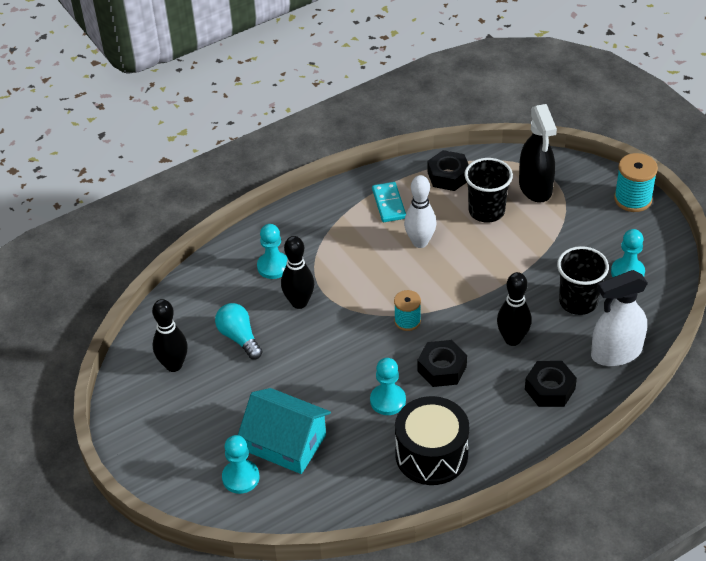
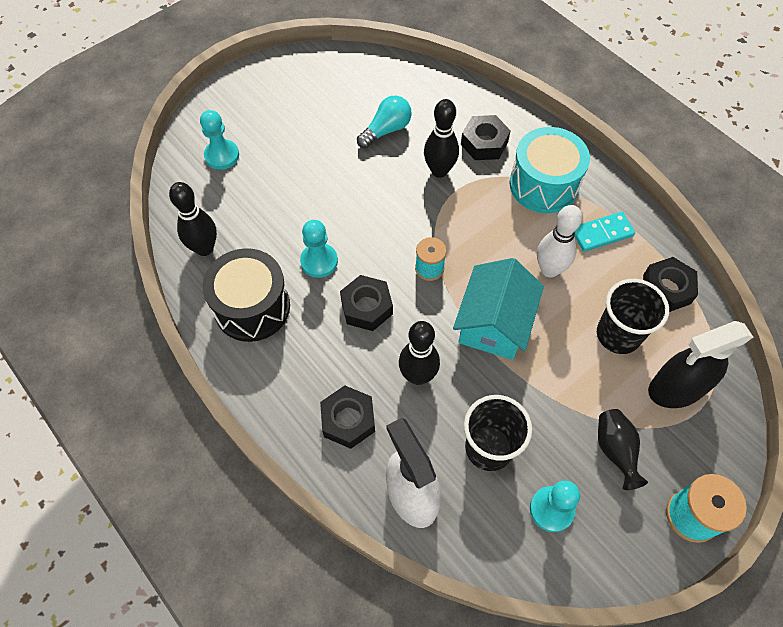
camera: 80 degrees right, 15 degrees up
black bowling pin [152,299,188,372] -> black bowling pin moved to [169,182,217,256]
turquoise house [238,388,331,474] -> turquoise house moved to [453,258,544,360]
turquoise pawn [257,224,287,279] -> black nut [461,115,511,160]
none -> turquoise drum [510,127,590,213]
none -> black vase [598,409,648,490]

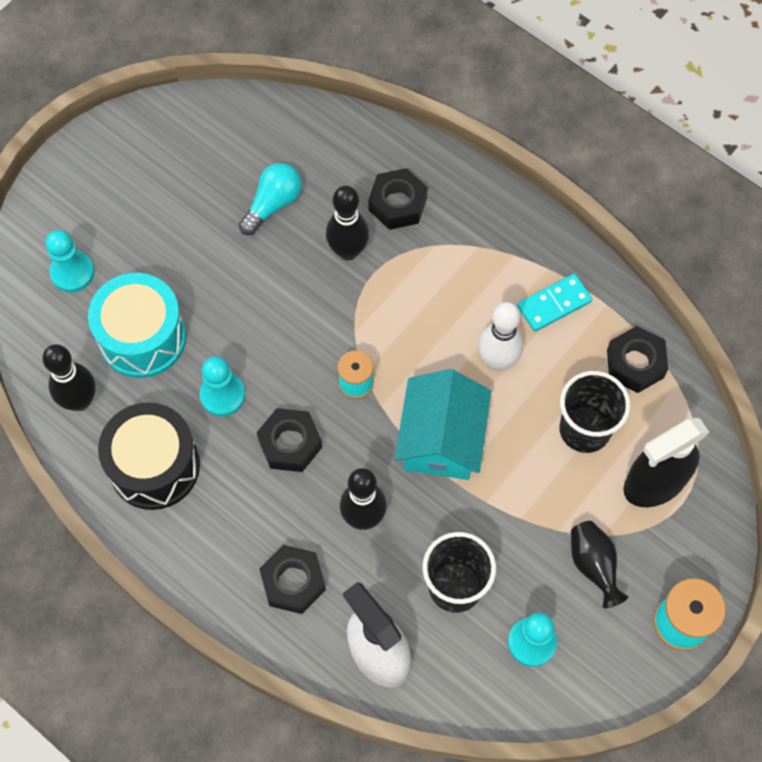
camera: 10 degrees left, 5 degrees up
turquoise drum [510,127,590,213] -> turquoise drum moved to [88,273,186,378]

